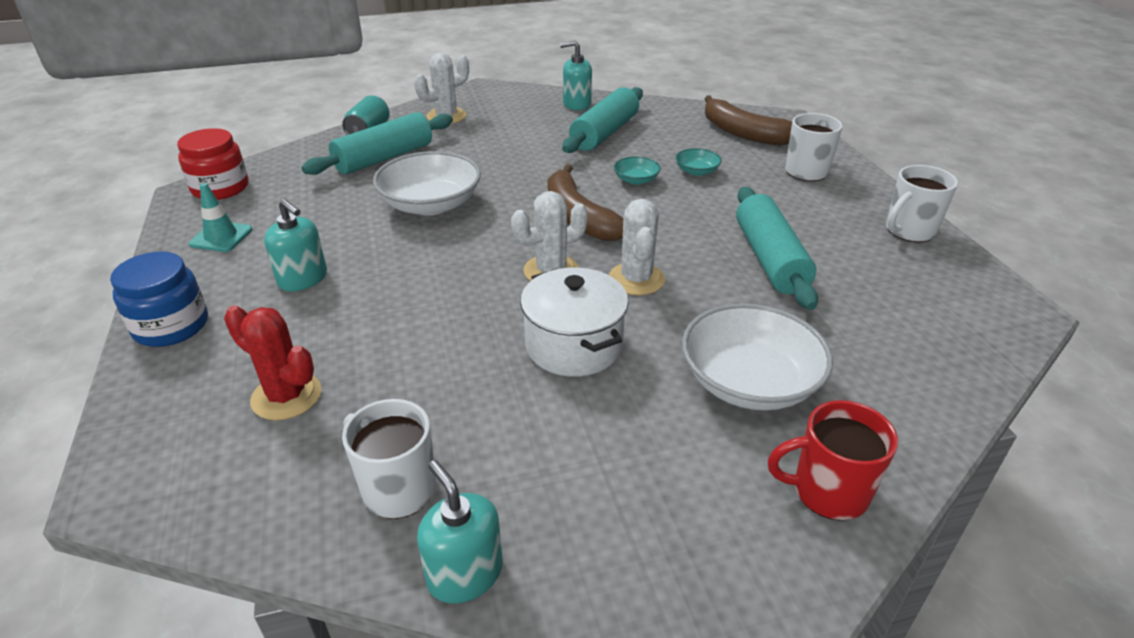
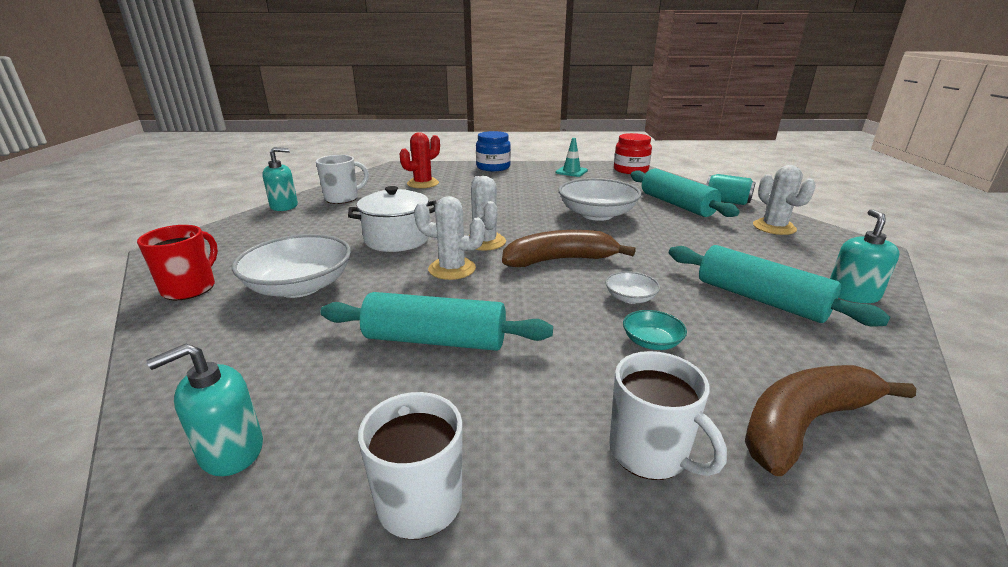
camera: 105 degrees right, 10 degrees down
turquoise soap dispenser [264,199,327,291] -> turquoise soap dispenser moved to [147,344,263,476]
turquoise bowl [614,156,661,185] -> white bowl [605,271,660,304]

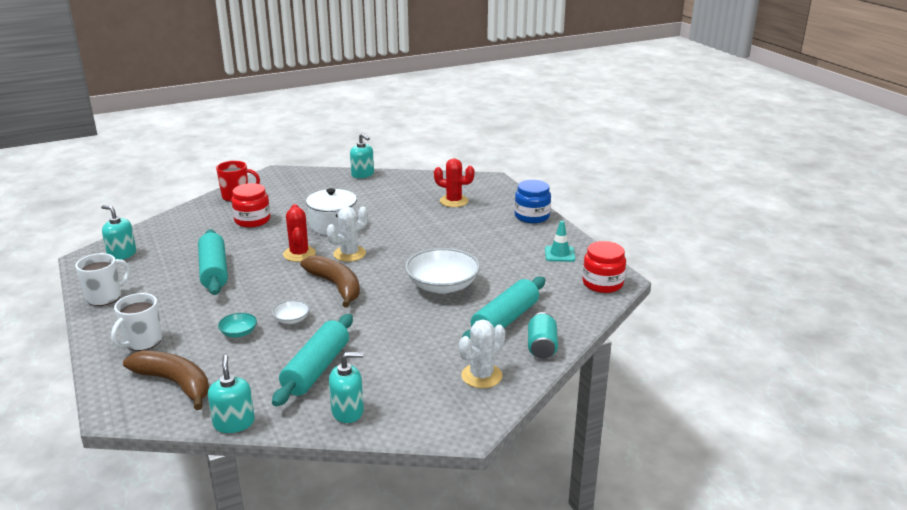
camera: 65 degrees right, 0 degrees up
white bowl [232,234,351,298] -> red jar [231,183,270,227]
white mug [316,155,369,204] -> none
white cactus [414,196,485,280] -> red cactus [283,204,316,262]
none -> turquoise soap dispenser [208,355,255,433]

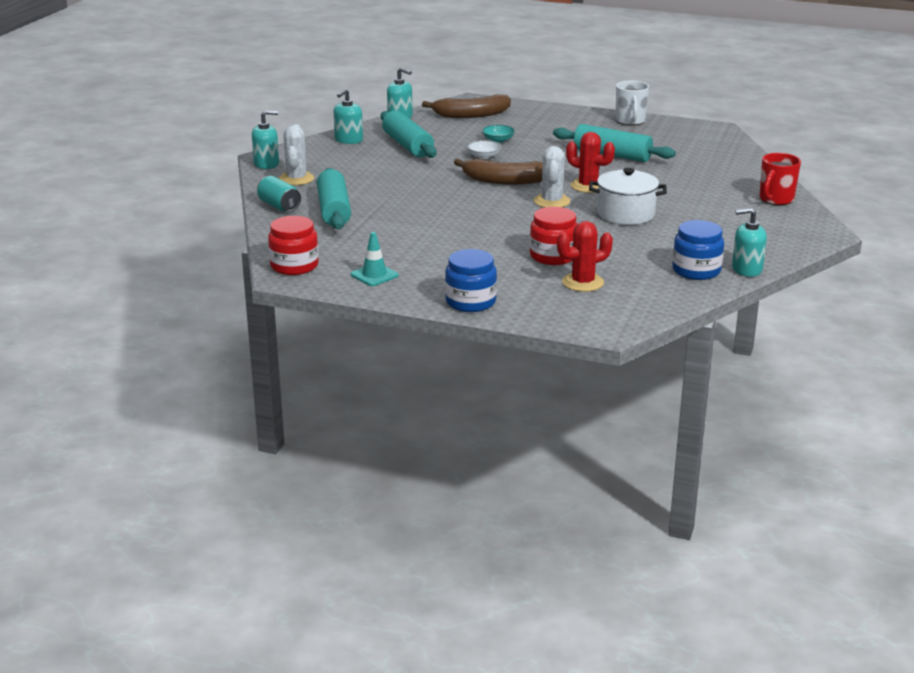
camera: 135 degrees right, 0 degrees up
turquoise soap dispenser [101,205,136,260] -> turquoise soap dispenser moved to [252,110,279,169]
white mug [111,293,162,351] -> none
red jar [231,183,270,227] -> red jar moved to [530,207,577,265]
white bowl [405,248,480,294] -> none
none -> blue jar [672,220,724,280]

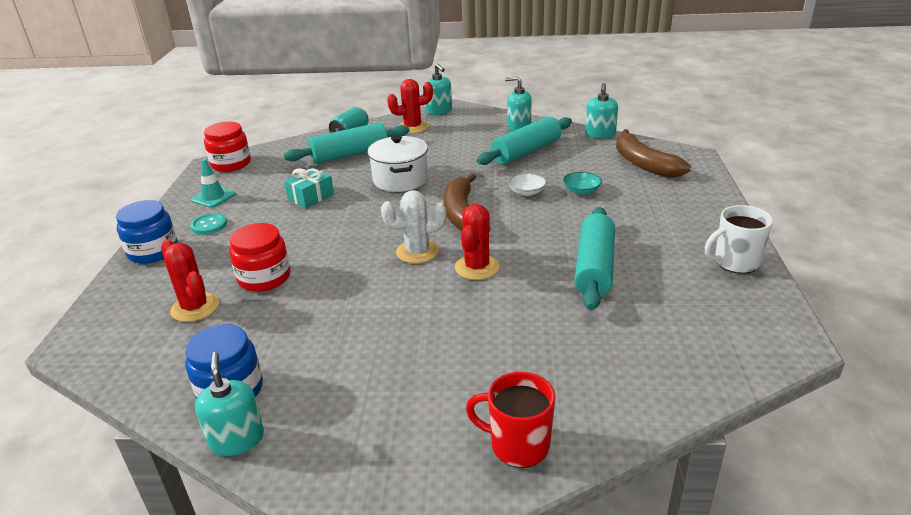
camera: 75 degrees right, 5 degrees up
white cactus [279,124,314,185] -> red cactus [387,79,433,134]
white pot [589,168,667,225] -> white pot moved to [368,135,428,192]
none -> turquoise button [190,213,227,235]
none -> turquoise gift [284,168,334,208]

